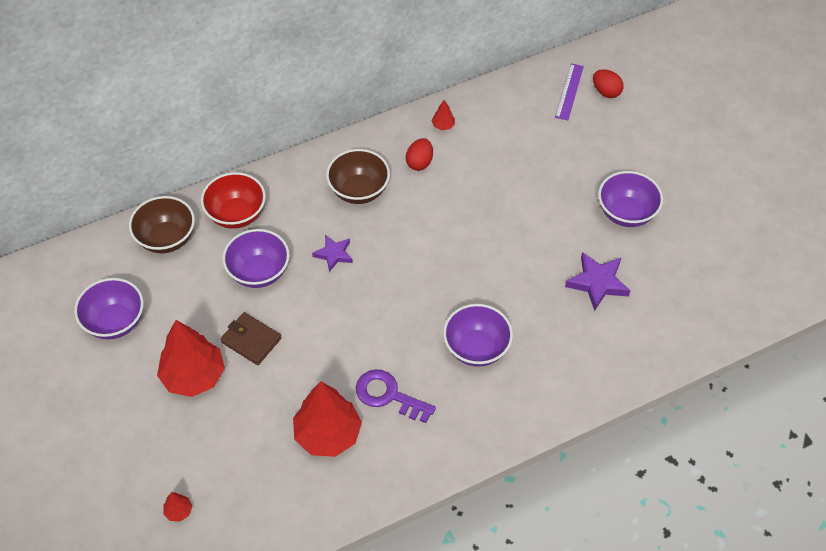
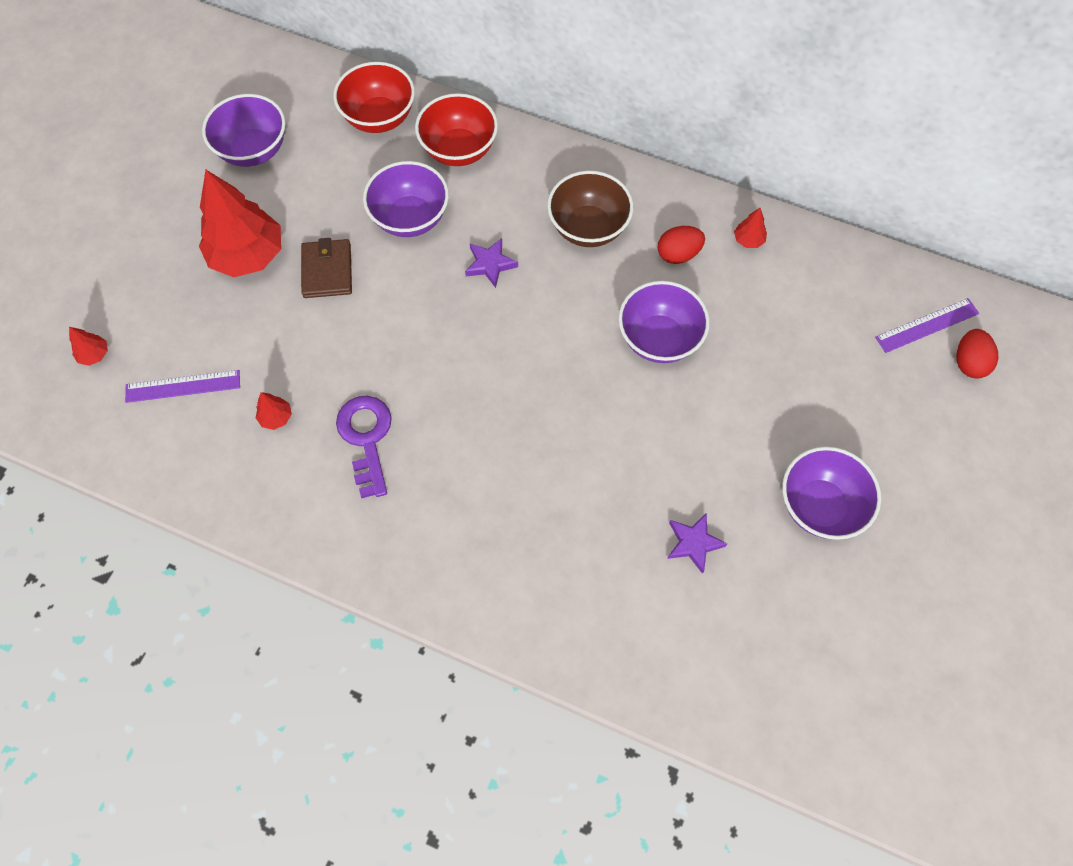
camera: 50 degrees right, 10 degrees up
brown bowl [129,196,195,253] -> red bowl [333,62,415,133]
red tree [293,381,362,457] -> red tree [256,392,292,430], size x0.41
purple bowl [443,304,513,367] -> purple bowl moved to [618,281,710,363]
purple star [565,252,630,311] -> purple star [667,513,727,574], size x0.65
none -> purple ruler [125,370,240,403]

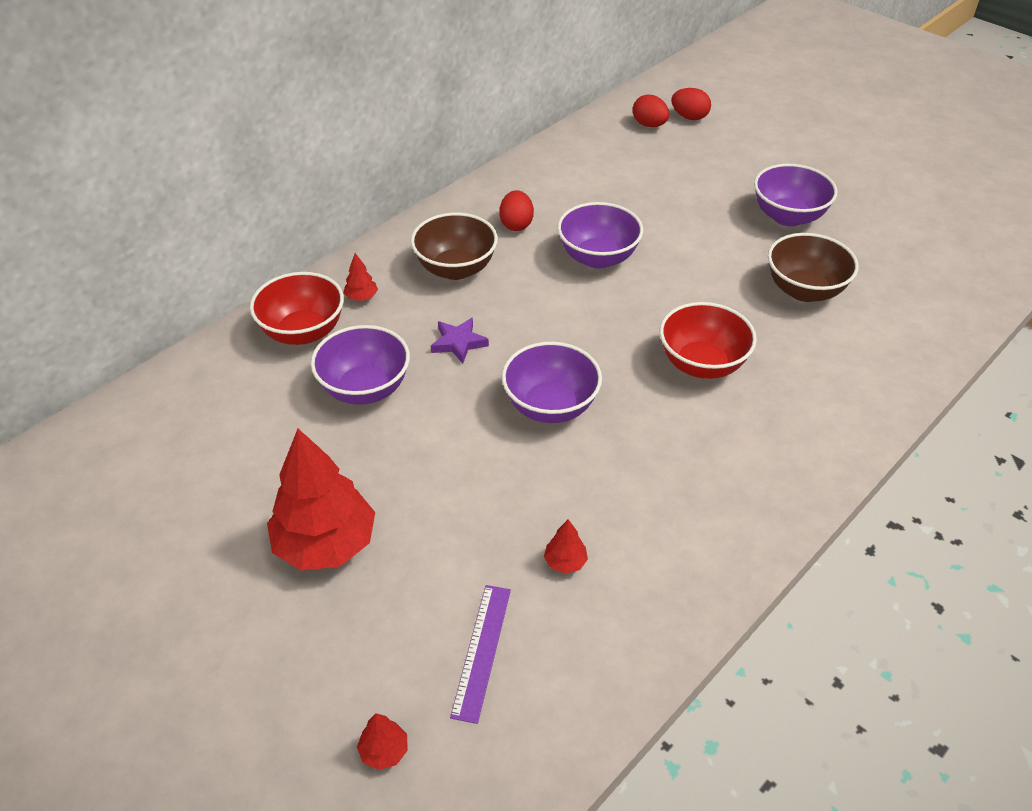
camera: 70 degrees left, 20 degrees down
purple bowl [202,94,286,167] -> purple bowl moved to [502,342,602,423]
brown wallet [301,238,352,298] -> none
red bowl [333,62,415,133] -> red bowl moved to [660,302,757,379]
purple key [336,396,392,498] -> none
purple star [667,513,727,574] -> brown bowl [768,233,859,302]
red tree [734,208,767,248] -> red tree moved to [344,253,378,301]
purple ruler [875,298,979,353] -> red egg [633,94,669,127]

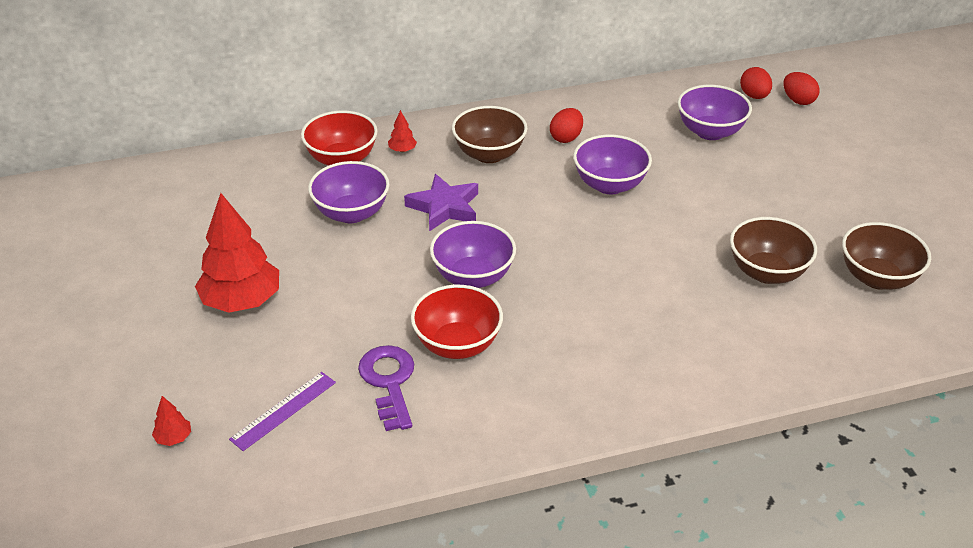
camera: 30 degrees right, 5 degrees down
purple star [431,318,489,364] -> purple star [404,174,478,231], size x1.53
red tree [544,519,588,574] -> purple key [358,345,414,431]
red bowl [660,302,757,379] -> red bowl moved to [411,285,503,359]
purple bowl [754,164,837,227] -> purple bowl moved to [678,85,752,140]
none -> brown bowl [842,222,931,290]

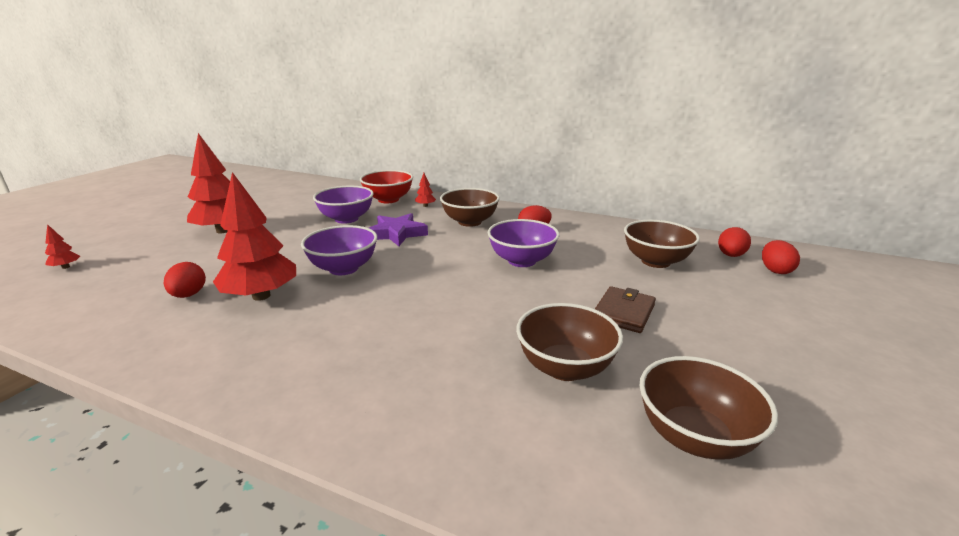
camera: 40 degrees right, 15 degrees down
purple ruler [229,372,336,451] -> none
purple key [358,345,414,431] -> red egg [164,262,206,298]
red bowl [411,285,503,359] -> red tree [213,172,296,301]
purple bowl [678,85,752,140] -> brown bowl [624,220,700,268]
none -> brown wallet [595,286,656,333]

